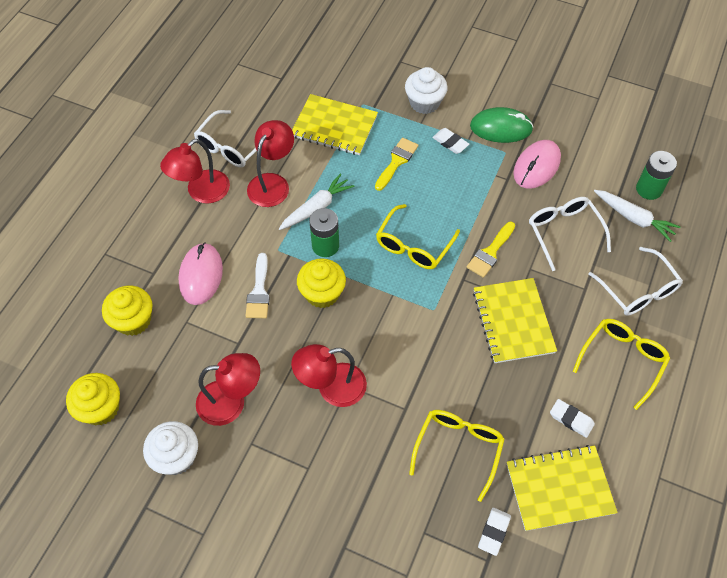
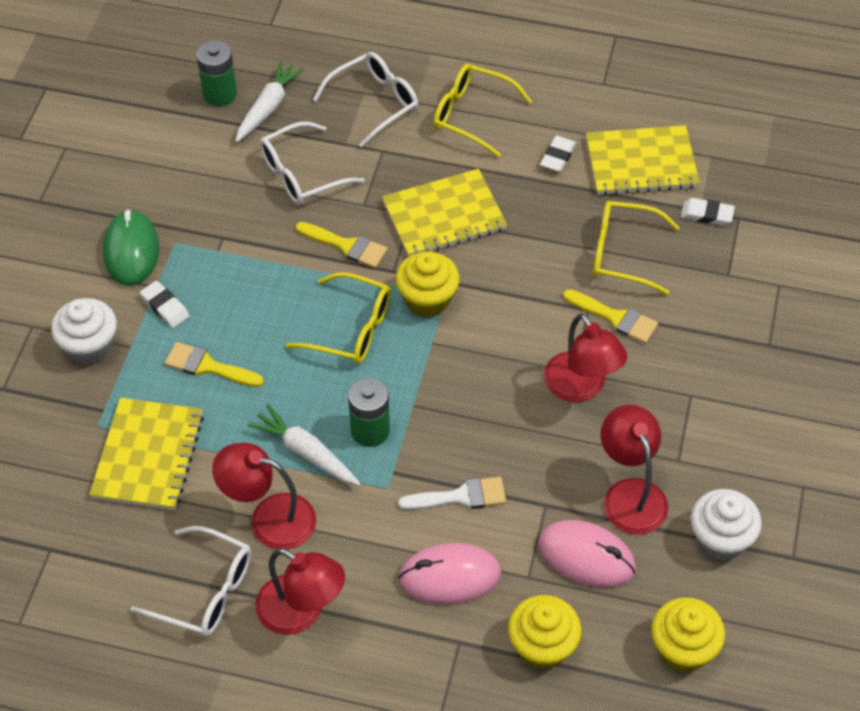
camera: 100 degrees left, 5 degrees down
yellow cupcake [297,258,346,308] -> yellow cupcake moved to [396,251,460,317]
white eraser [432,128,469,154] -> white eraser turned 75 degrees counterclockwise [140,281,190,328]
yellow notebook [507,445,618,531] -> yellow notebook turned 75 degrees counterclockwise [586,125,700,196]
pink mouse [513,140,561,189] -> pink mouse moved to [538,520,636,587]
none -> yellow brush [563,289,658,344]

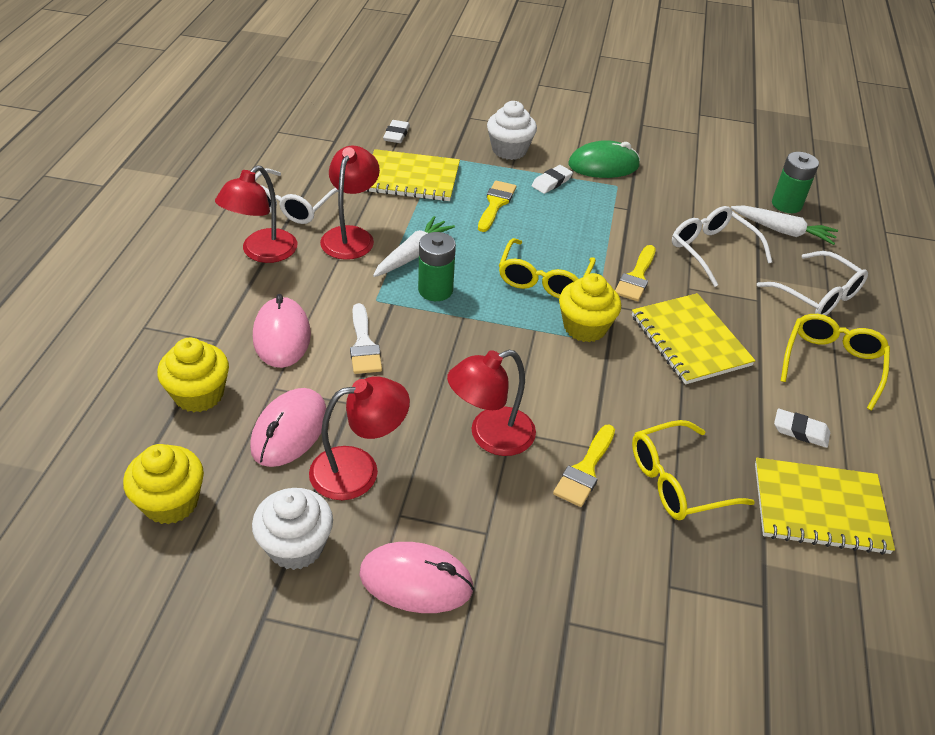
camera: 85 degrees right, 10 degrees down
yellow notebook [586,125,700,196] -> yellow notebook turned 75 degrees counterclockwise [755,458,895,555]
yellow glasses [593,201,680,295] -> yellow glasses turned 120 degrees counterclockwise [632,420,755,520]
white eraser [681,198,735,226] -> white eraser moved to [383,120,410,143]
none -> pink mouse [359,542,474,613]

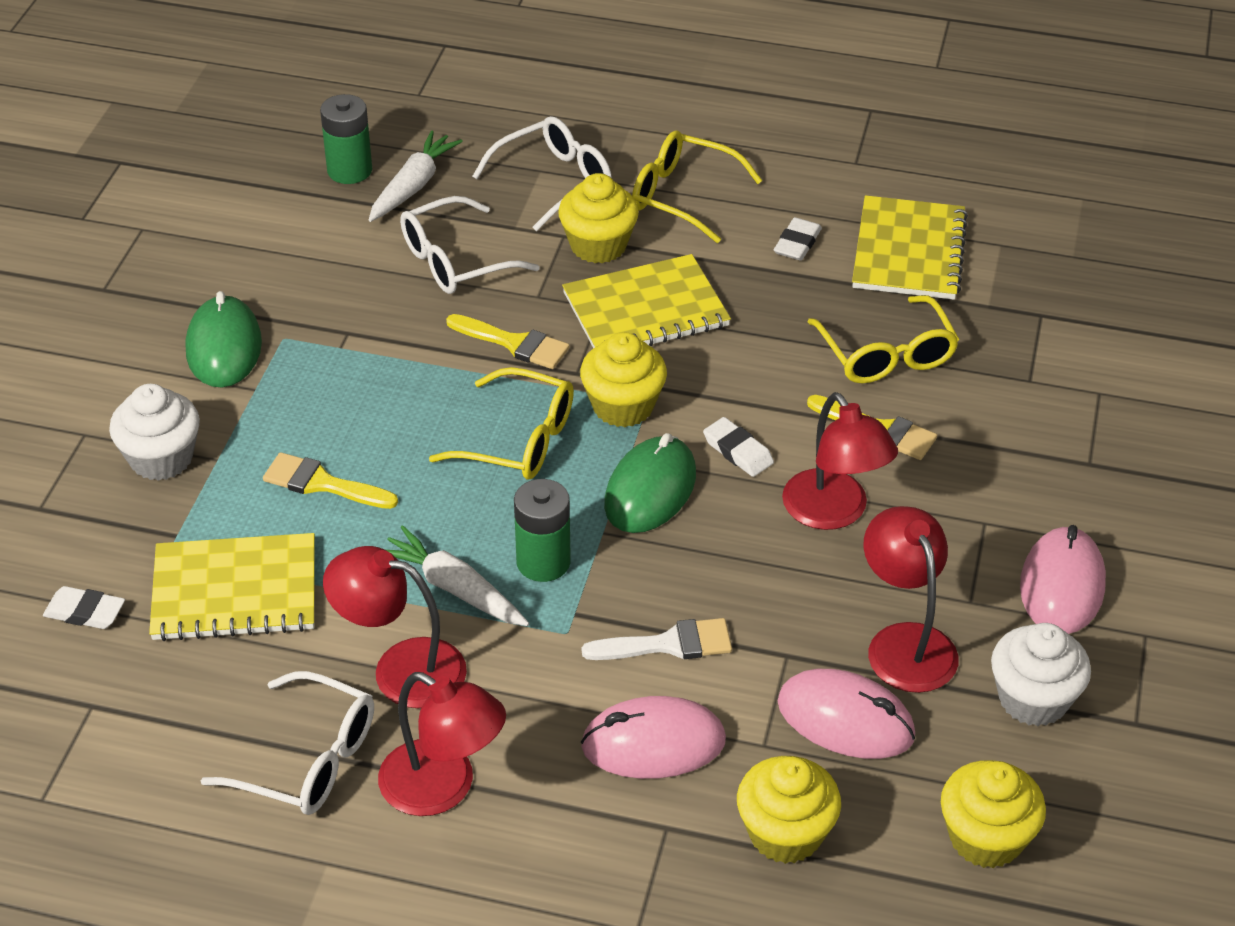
camera: 85 degrees left, 0 degrees up
yellow notebook [366,149,460,201] -> yellow notebook turned 75 degrees clockwise [149,533,315,641]
white eraser [532,165,573,194] -> white eraser moved to [703,417,774,477]
none -> yellow cupcake [558,173,639,263]
none -> green mouse [604,433,696,533]

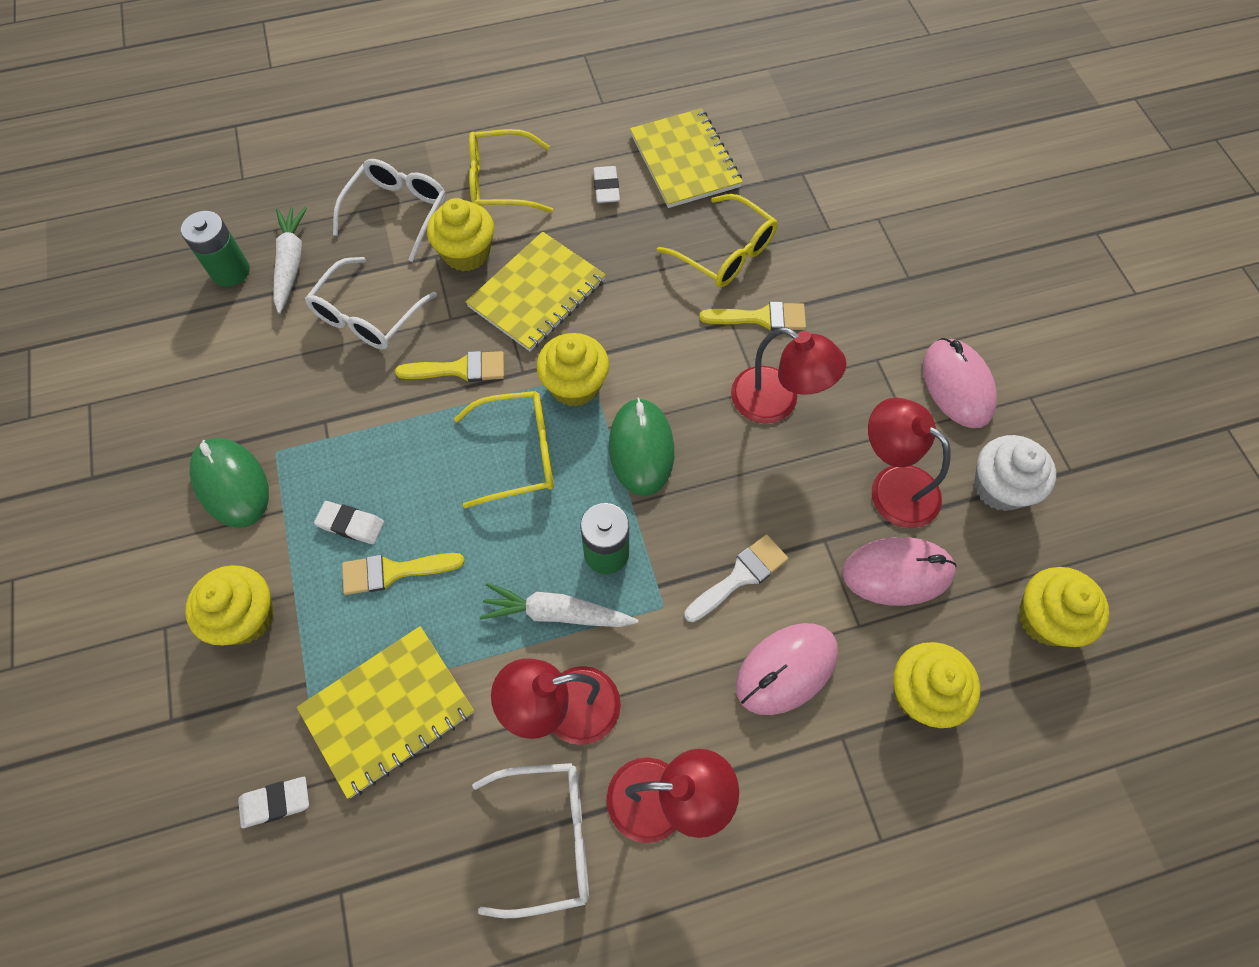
camera: 30 degrees left, 20 degrees up
white cupcake [109,384,200,481] -> yellow cupcake [185,565,274,645]
white eraser [703,417,774,477] -> white eraser moved to [314,501,384,544]

